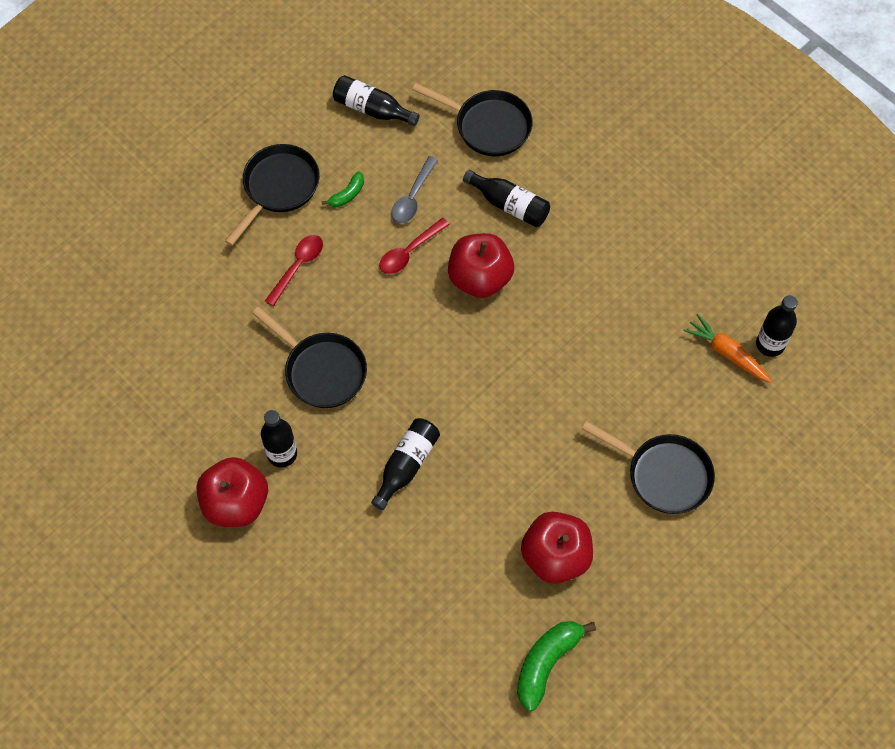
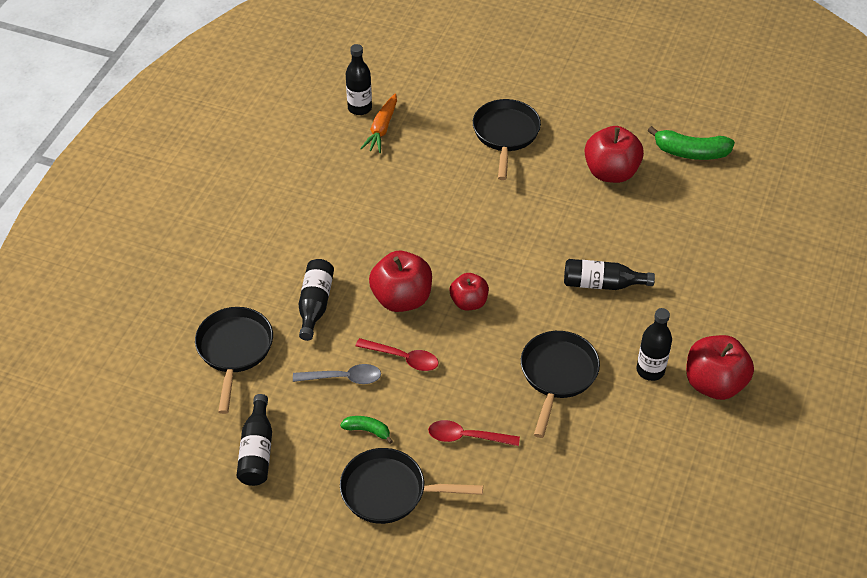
camera: 115 degrees left, 15 degrees down
none -> red apple [450,273,489,310]

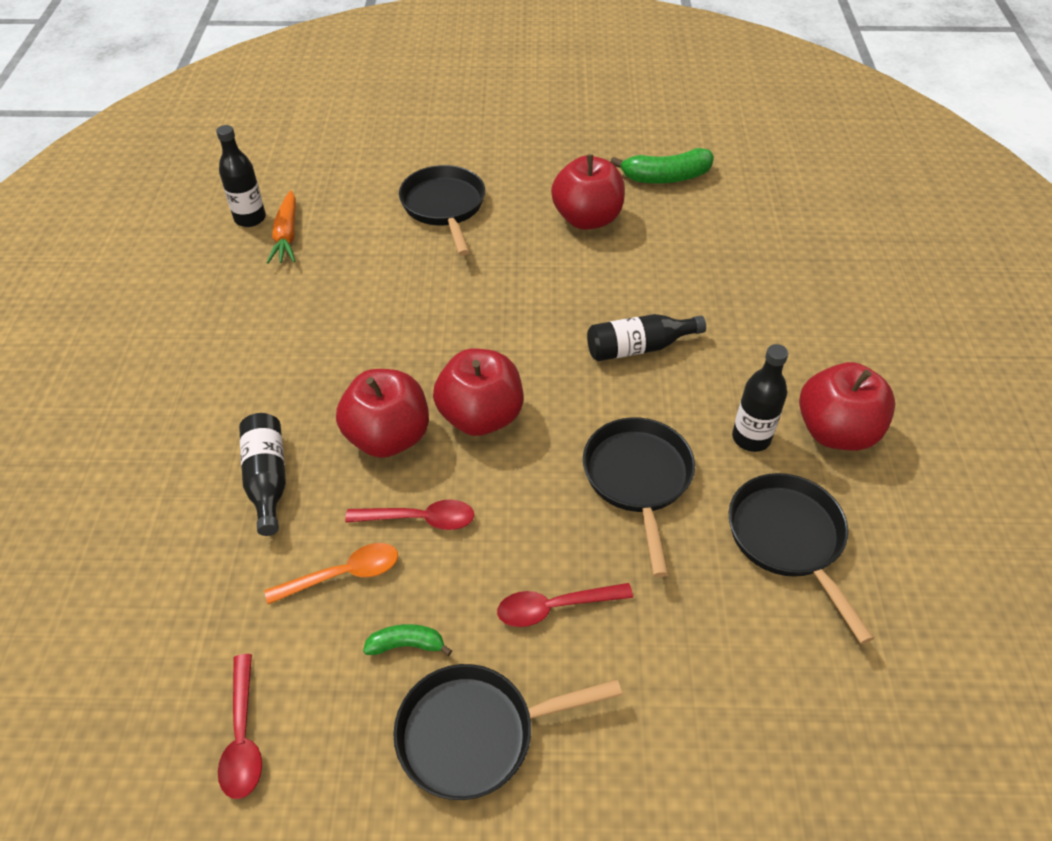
camera: 20 degrees left, 0 degrees up
black pan [195,307,273,414] -> black pan moved to [729,473,874,644]
black bottle [236,394,272,486] -> red spoon [218,654,262,799]
grey spoon [293,364,381,384] -> orange spoon [265,543,398,604]
red apple [450,273,489,310] -> red apple [433,349,524,436], size x1.61

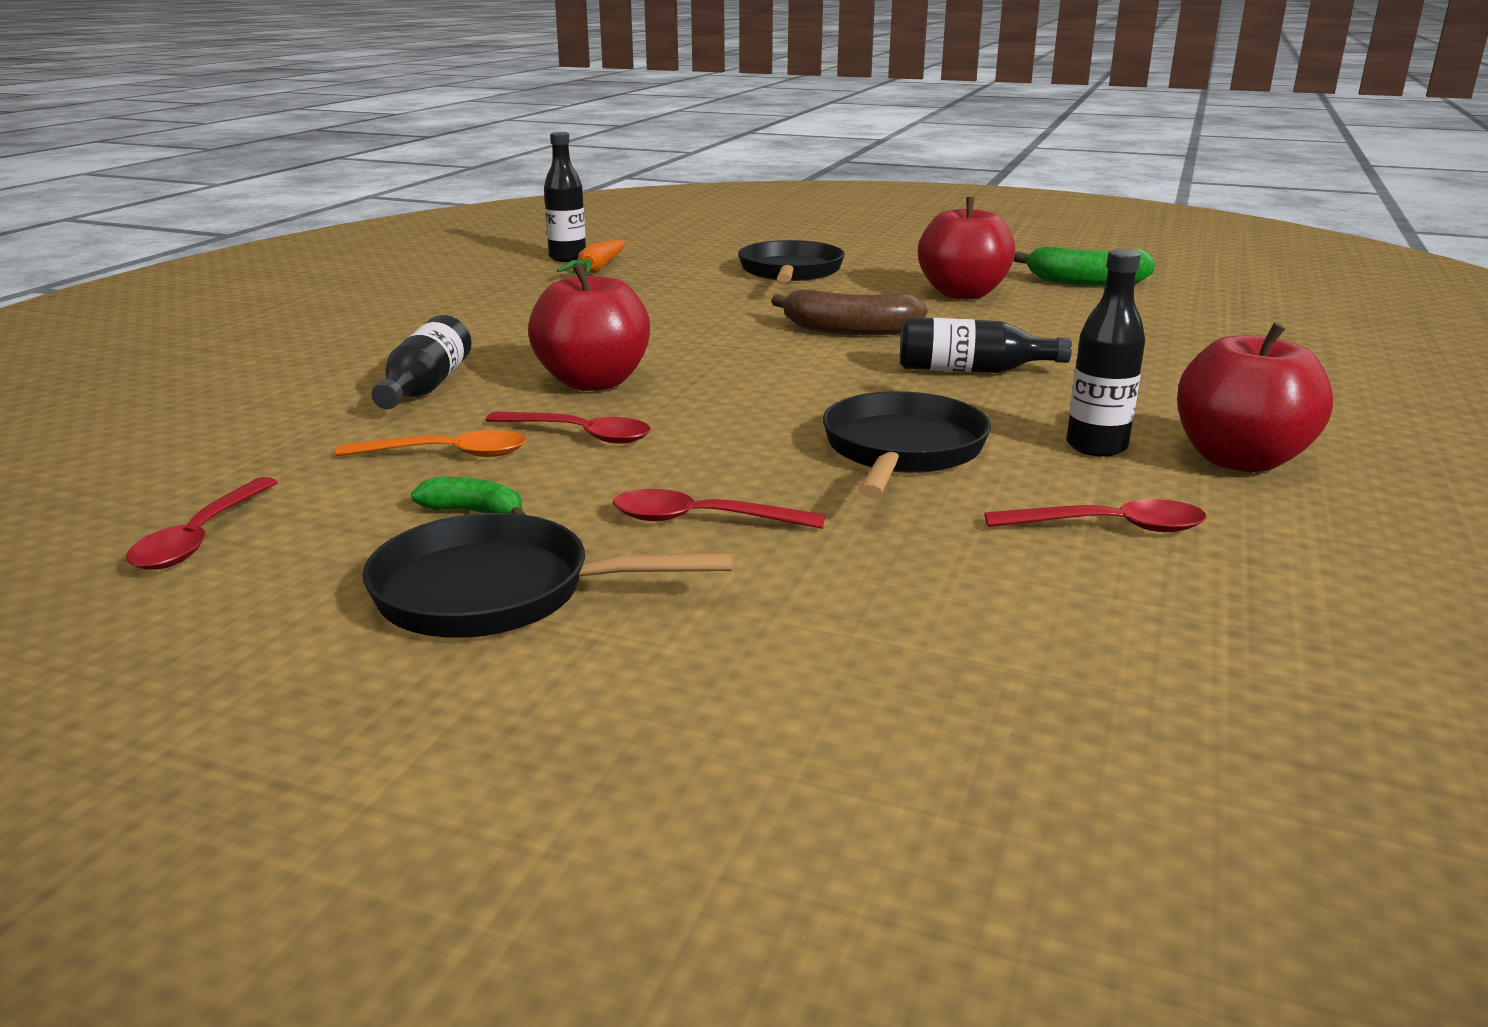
camera: 20 degrees right, 25 degrees down
red apple [433,349,524,436] -> none
black pan [729,473,874,644] -> red spoon [984,499,1207,532]
none -> brown banana [771,289,928,335]

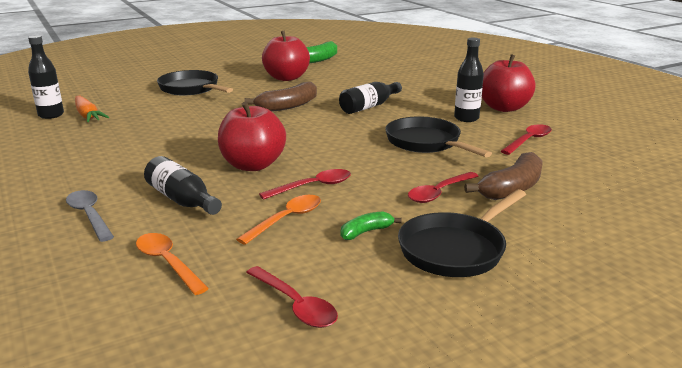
camera: 50 degrees left, 0 degrees up
none -> grey spoon [66,190,114,242]
none -> orange spoon [136,233,209,295]
none -> brown banana [464,152,543,200]

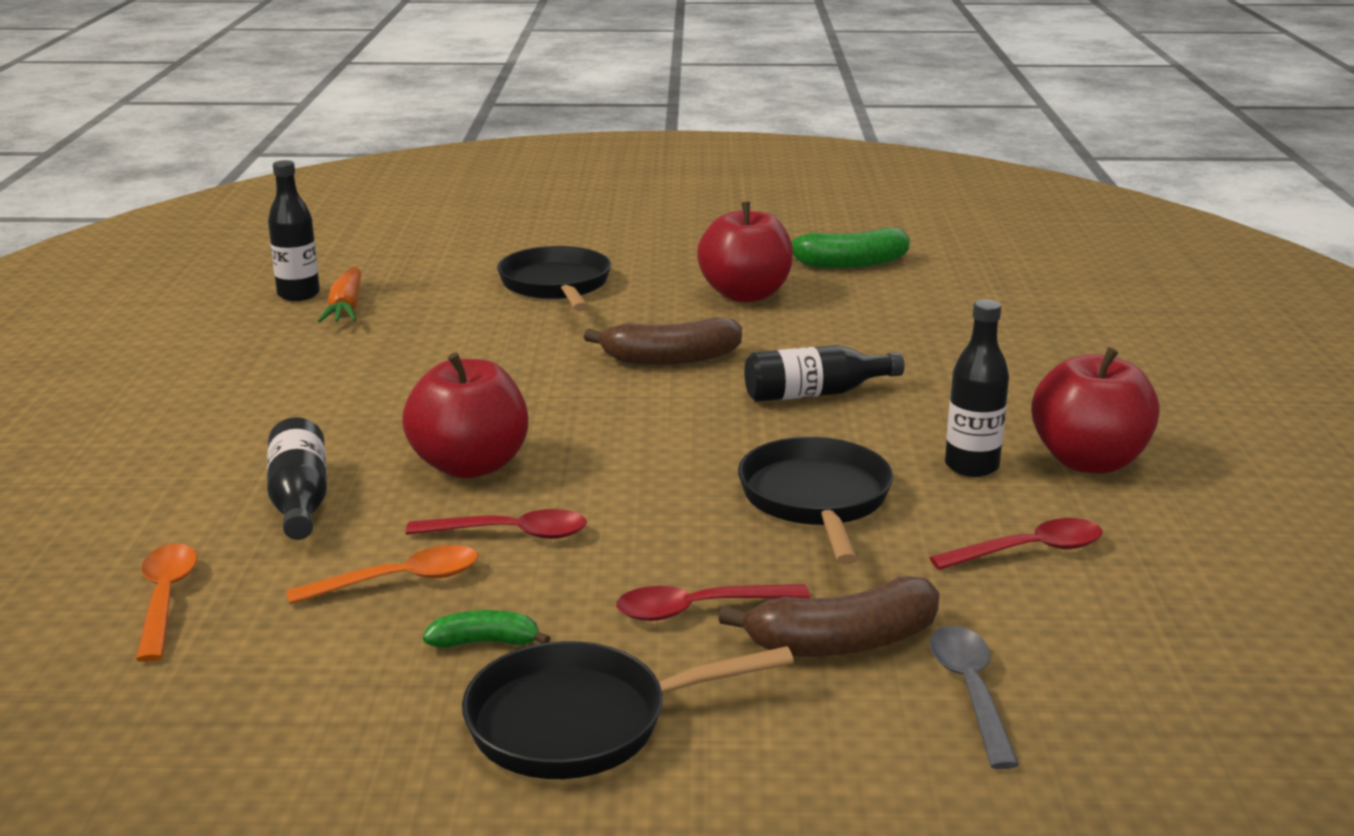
camera: 30 degrees right, 0 degrees up
grey spoon [66,190,114,242] -> grey spoon moved to [930,626,1019,769]
red spoon [246,266,338,328] -> none

